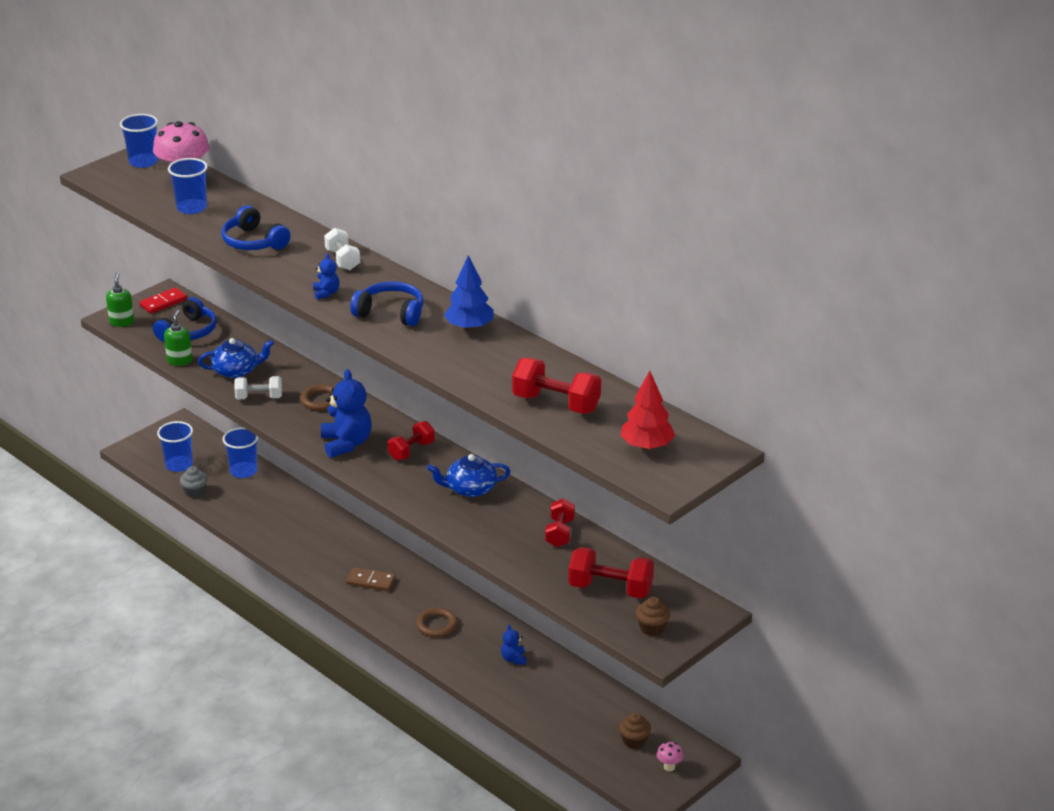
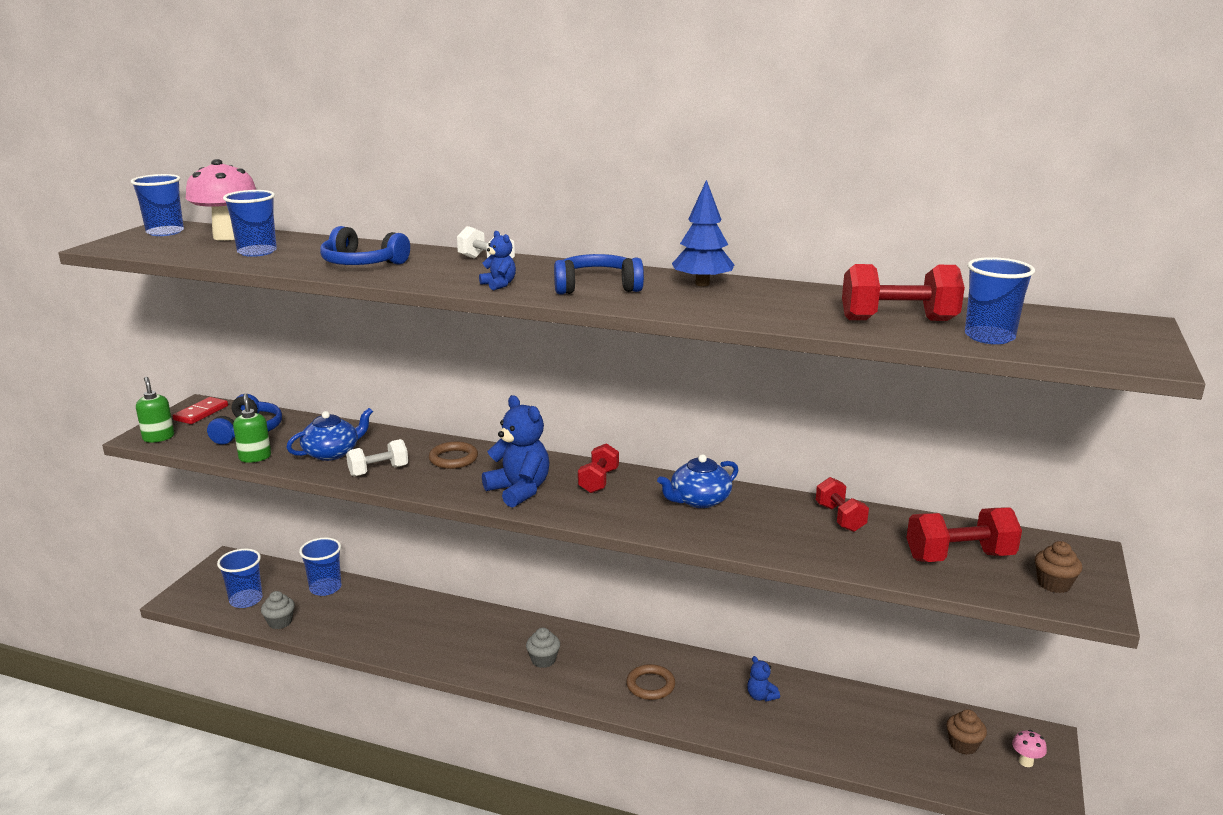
camera: 25 degrees left, 10 degrees down
brown domino [346,567,396,591] -> grey cupcake [526,628,560,668]
red tree [620,371,675,450] -> none
none -> blue cup [965,257,1035,344]

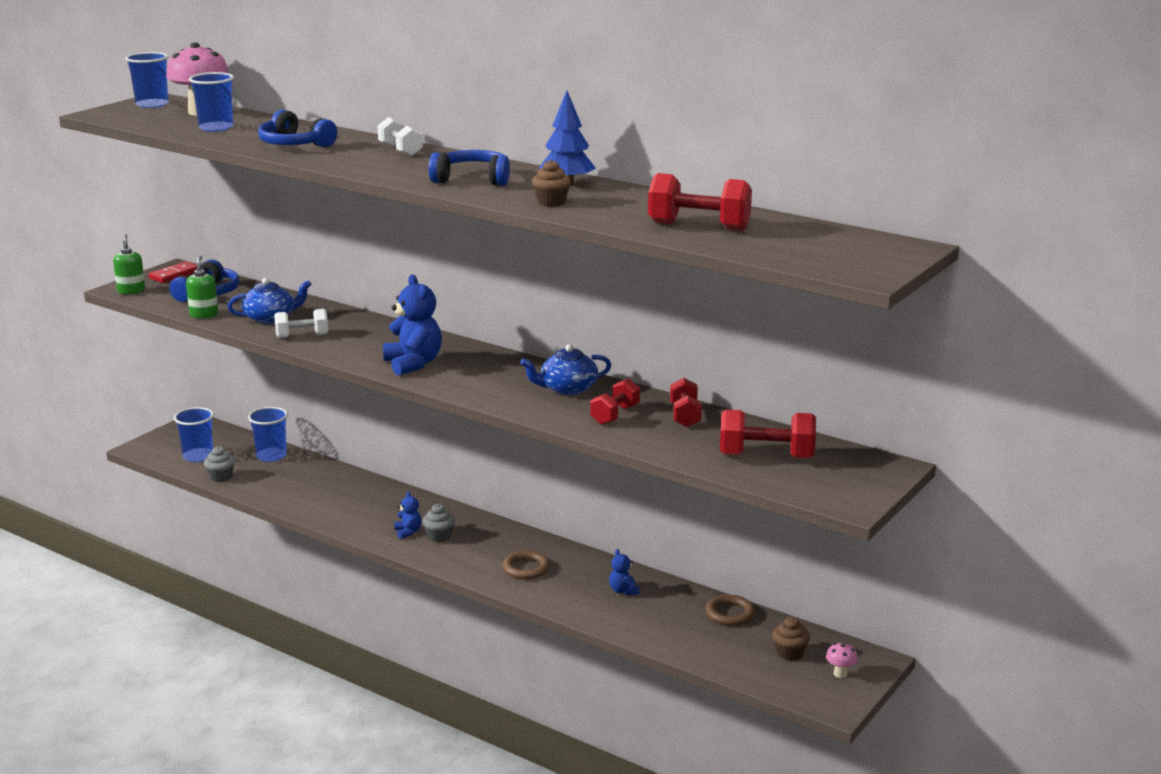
camera: 15 degrees right, 0 degrees up
brown ring [429,442,478,469] -> brown ring moved to [705,595,755,626]
blue teddy bear [479,231,516,290] -> blue teddy bear moved to [394,491,422,539]
red dumbbell [578,443,619,493] -> red dumbbell moved to [590,378,640,425]
blue cup [965,257,1035,344] -> none
brown cupcake [1035,541,1082,593] -> brown cupcake moved to [532,160,571,207]

